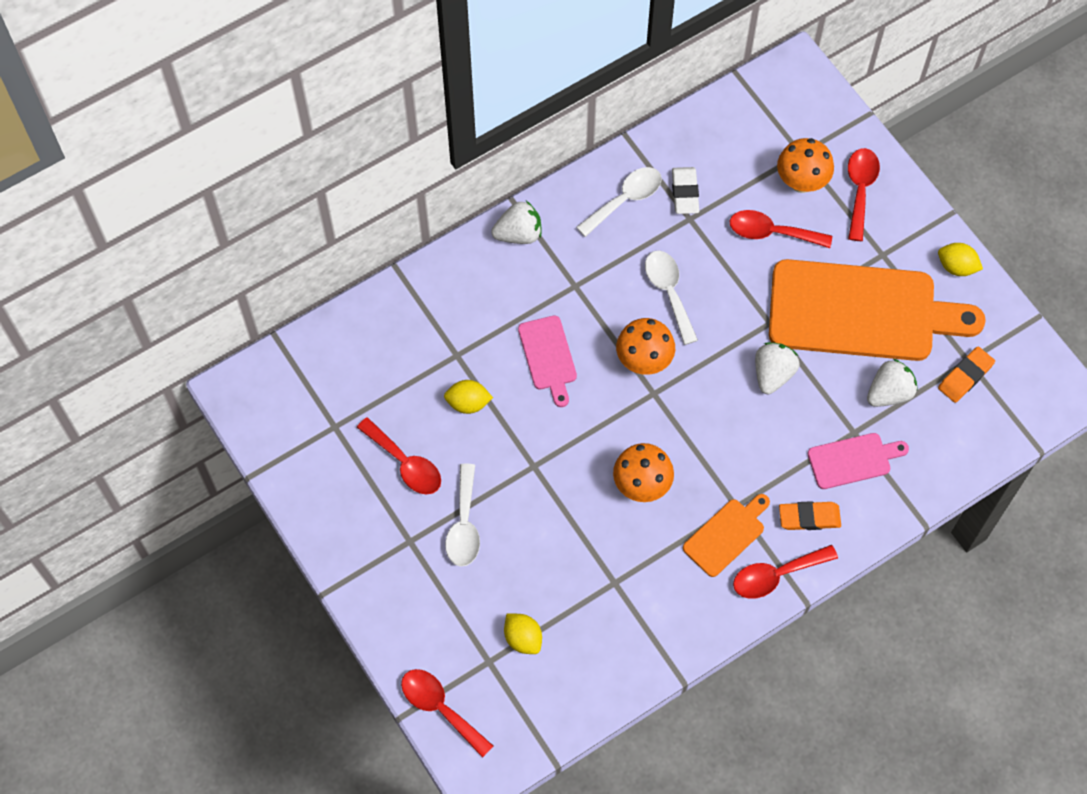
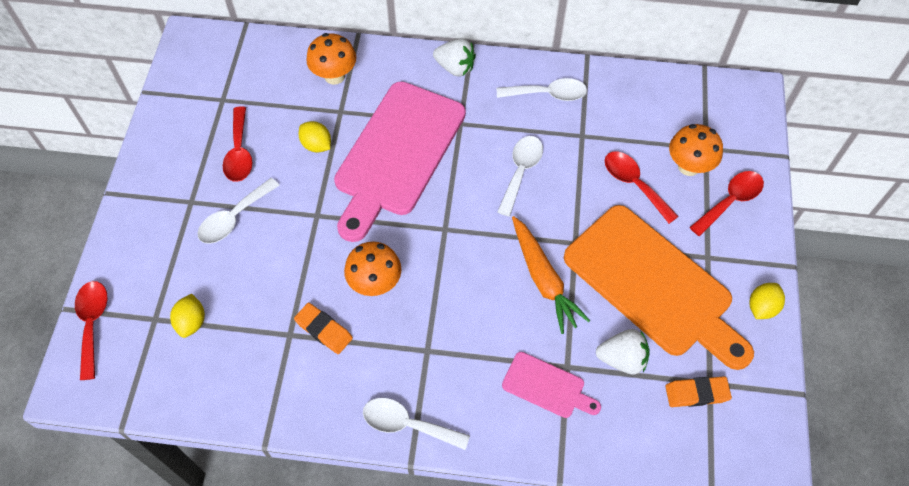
camera: 40 degrees right, 5 degrees down
pink cutting board [518,316,577,407] -> pink cutting board [334,81,466,242], size x2.20
orange mushroom [616,318,675,375] -> orange mushroom moved to [306,33,356,85]
white eraser [672,167,699,214] -> none
orange cutting board [683,494,770,577] -> none
red spoon [733,545,838,599] -> white spoon [363,398,470,450]
white strawberry [755,342,799,394] -> orange carrot [512,216,590,334]
orange eraser [779,501,841,530] -> orange eraser moved to [294,303,353,354]
yellow lemon [938,243,983,276] -> yellow lemon turned 60 degrees clockwise [749,283,785,319]

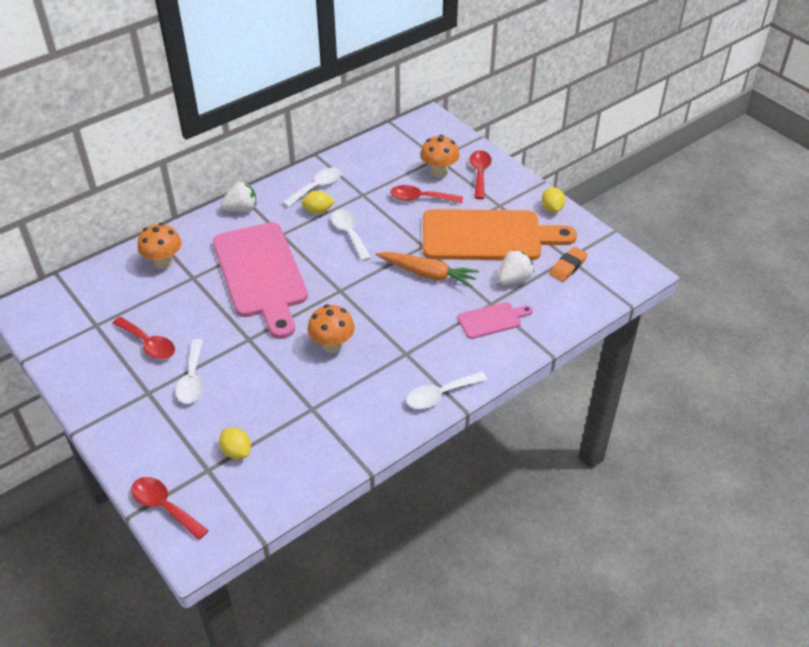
camera: 45 degrees left, 15 degrees down
orange eraser [294,303,353,354] -> none
yellow lemon [299,121,331,153] -> yellow lemon moved to [301,190,335,214]

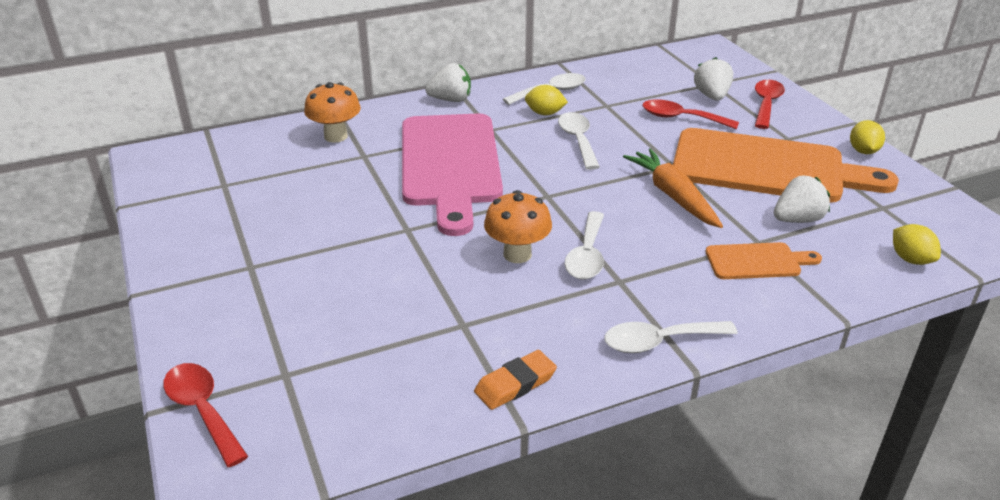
camera: 15 degrees right, 10 degrees down
red spoon [112,317,175,359] -> none
white spoon [175,339,204,404] -> white spoon moved to [565,211,604,279]
yellow lemon [219,428,251,459] -> yellow lemon moved to [893,224,941,265]
orange carrot [375,252,479,288] -> orange carrot turned 150 degrees counterclockwise [623,148,723,228]
orange mushroom [420,135,460,177] -> white strawberry [694,57,733,101]
pink cutting board [458,302,533,339] -> orange cutting board [706,242,822,279]
orange eraser [549,247,588,282] -> orange eraser moved to [474,350,557,410]

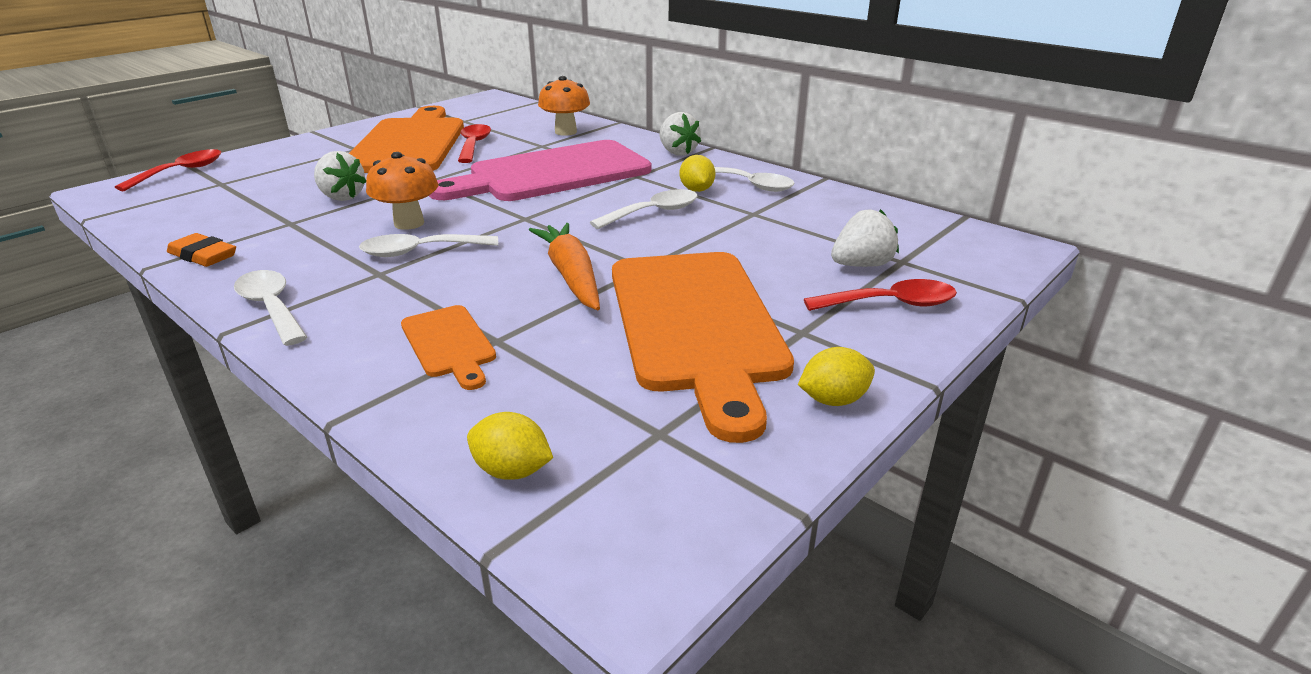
camera: 65 degrees right, 5 degrees down
orange carrot [623,148,723,228] -> orange carrot turned 60 degrees counterclockwise [529,223,600,310]
red spoon [643,99,739,129] -> red spoon moved to [458,124,491,163]
white strawberry [774,175,830,223] -> white strawberry moved to [314,151,366,201]
yellow lemon [893,224,941,265] -> yellow lemon turned 75 degrees clockwise [467,412,553,480]
none -> orange cutting board [349,106,464,173]

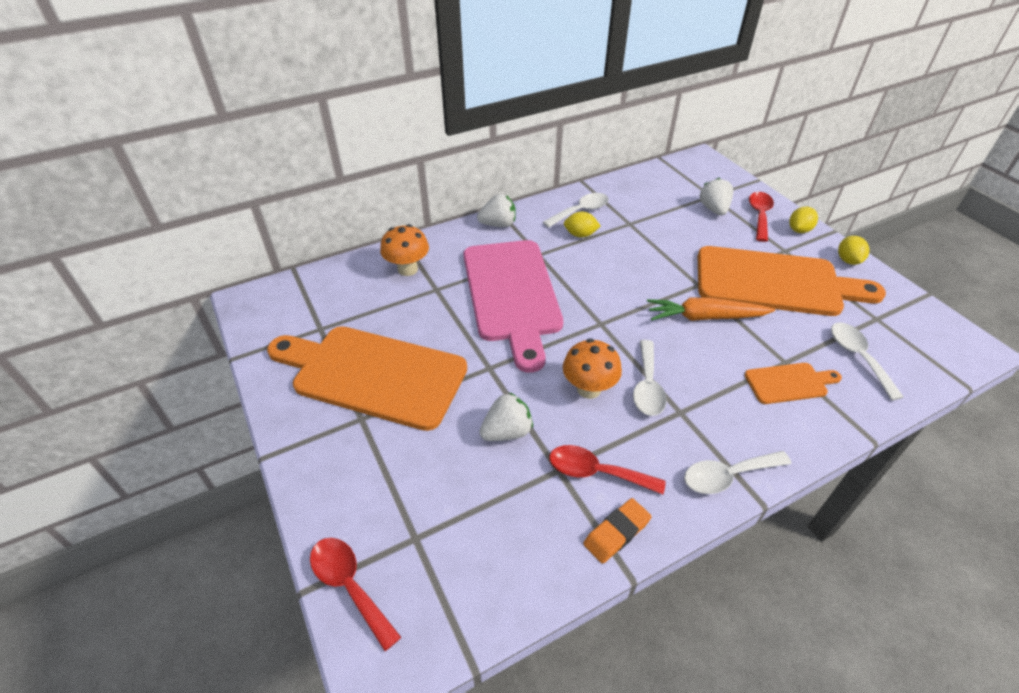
camera: 70 degrees left, 15 degrees up
red spoon [458,124,491,163] -> red spoon moved to [549,445,666,494]
yellow lemon [467,412,553,480] -> yellow lemon moved to [789,207,818,233]
white spoon [590,189,698,229] -> white spoon moved to [831,323,904,401]

